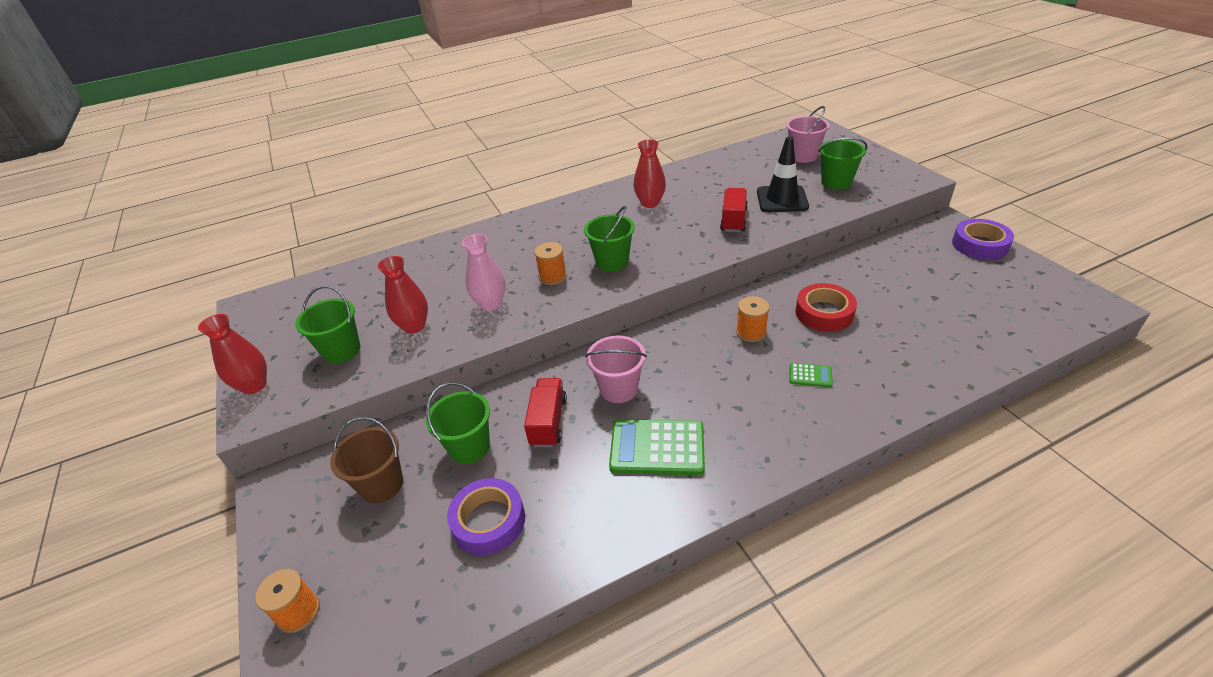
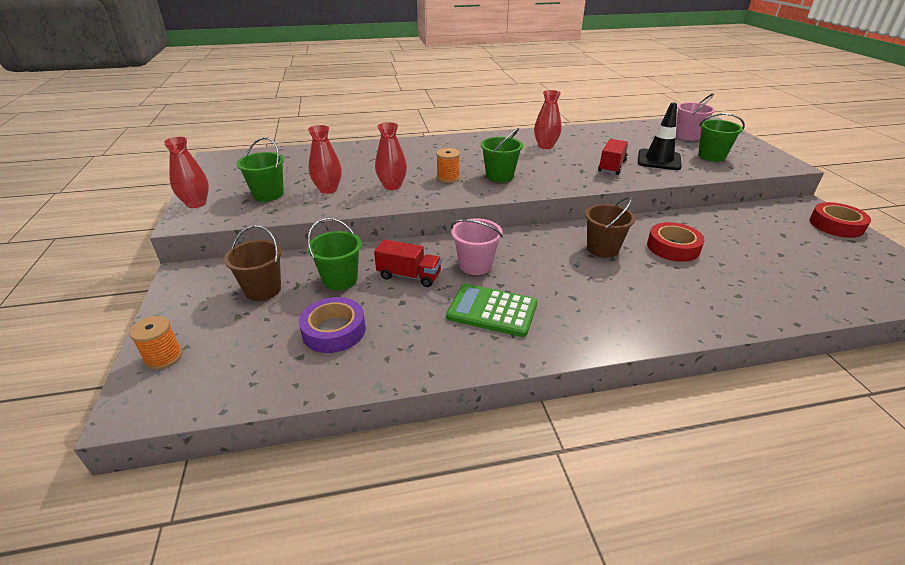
camera: 10 degrees right, 5 degrees down
pink vase [462,234,505,311] -> red vase [375,122,407,190]
red truck [524,378,567,447] -> red truck turned 90 degrees clockwise [374,239,442,287]
orange spool [736,296,770,342] -> brown bucket [585,197,635,258]
green calculator [790,363,833,387] -> none
purple tape [952,219,1014,260] -> red tape [809,202,871,238]

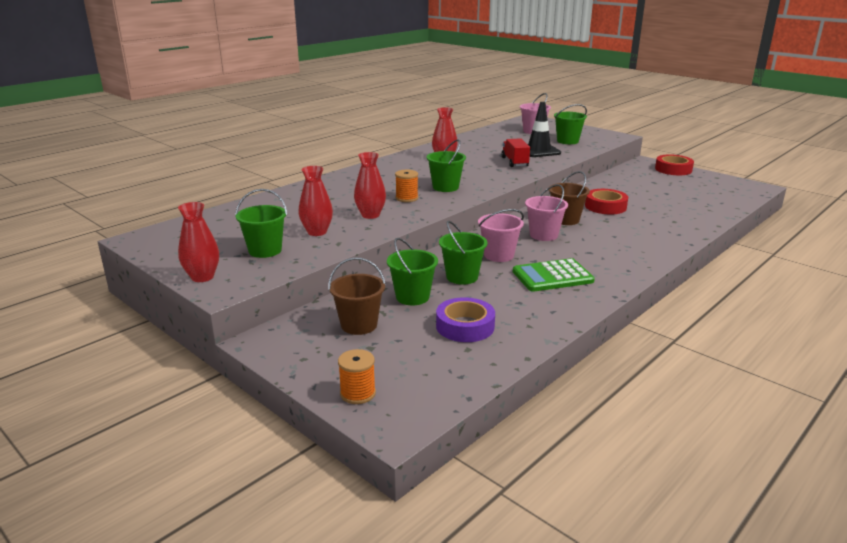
camera: 35 degrees left, 10 degrees down
red truck [374,239,442,287] -> green bucket [439,221,488,284]
none -> pink bucket [525,184,568,241]

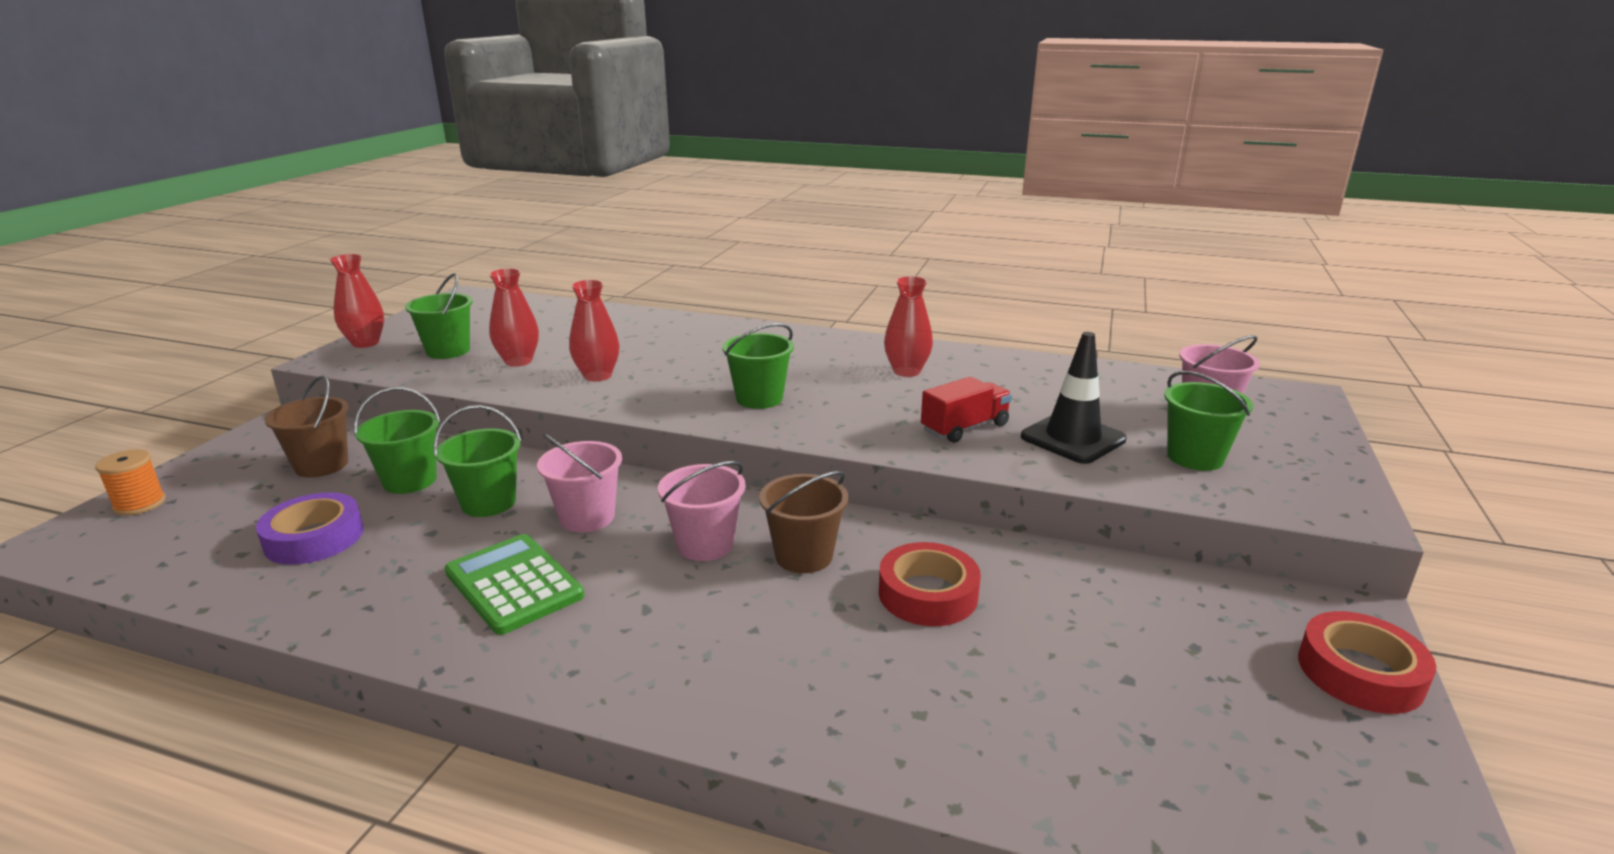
camera: 65 degrees right, 0 degrees up
orange spool [395,170,418,202] -> none

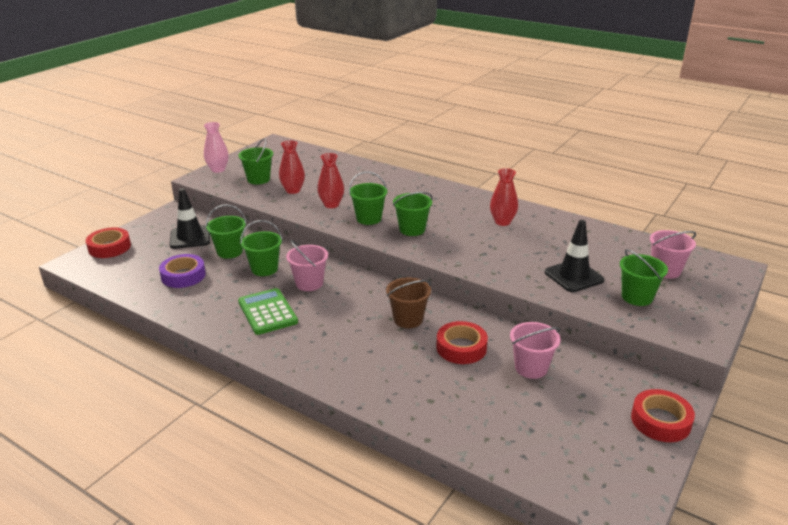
camera: 15 degrees right, 5 degrees up
orange spool [95,449,166,516] -> red tape [86,227,131,258]
brown bucket [265,375,349,478] -> black traffic cone [170,188,210,249]
red vase [330,254,384,348] -> pink vase [204,122,229,173]
pink bucket [658,461,746,561] -> pink bucket moved to [510,322,561,379]
red truck [921,377,1012,443] -> none
none -> green bucket [349,171,387,225]

